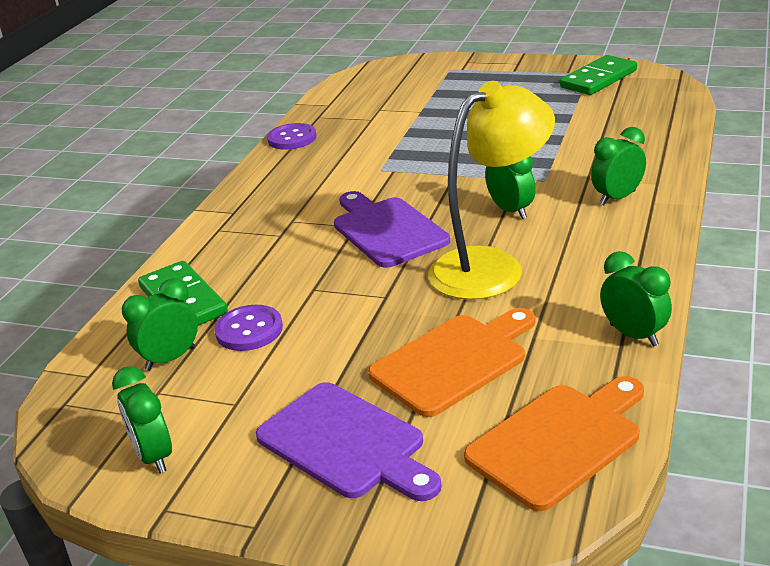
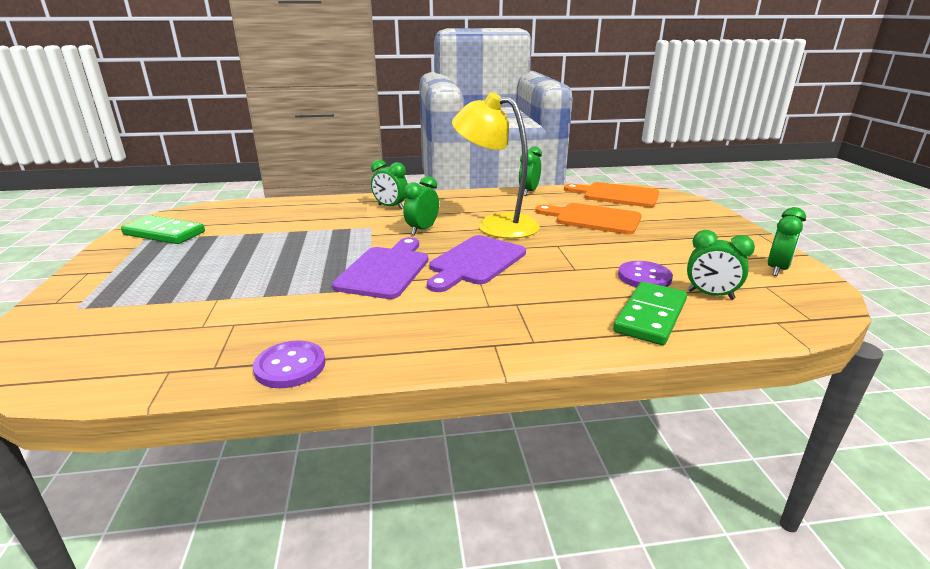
camera: 120 degrees left, 5 degrees down
purple cutting board [256,382,442,501] -> purple cutting board moved to [332,237,428,299]

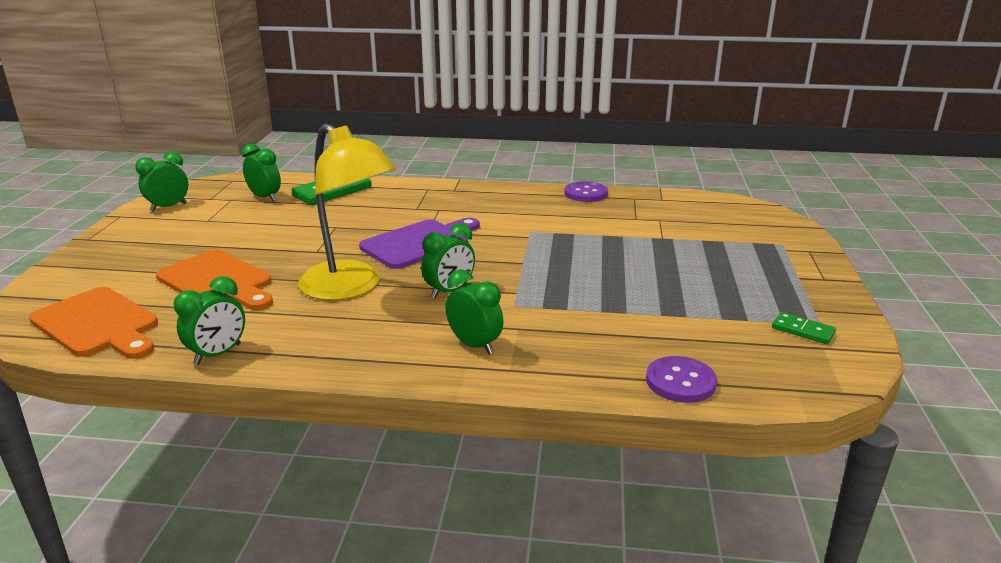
camera: 165 degrees left, 0 degrees up
green domino [121,215,205,244] -> green domino [772,312,836,344], size x0.54
purple cutting board [332,237,428,299] -> none
purple button [618,261,673,288] -> purple button moved to [646,356,717,403]

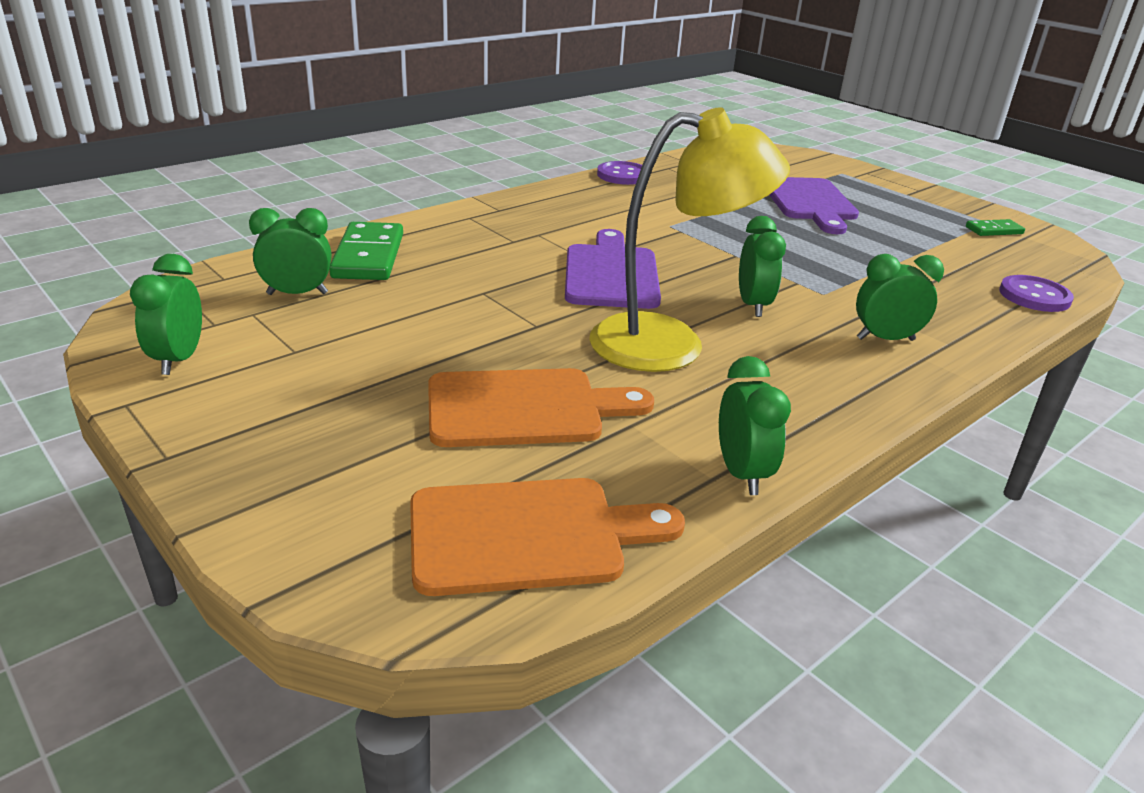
camera: 50 degrees left, 5 degrees up
none -> purple cutting board [769,177,859,234]

